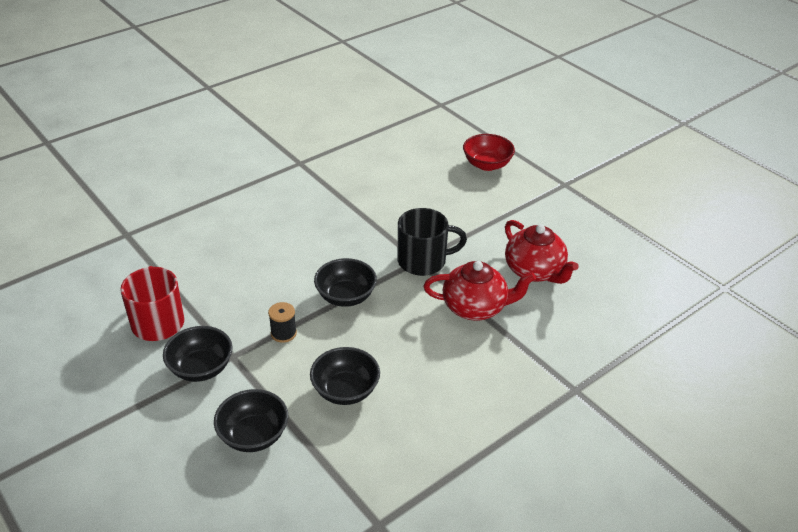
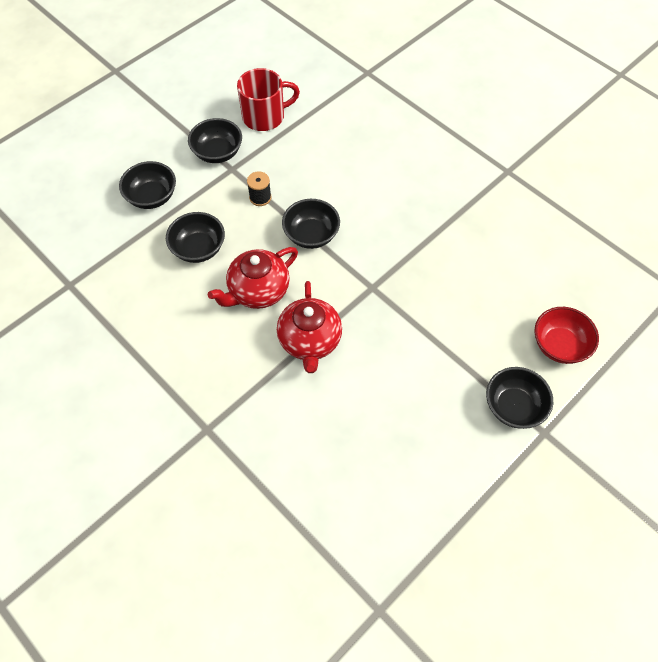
camera: 85 degrees right, 20 degrees up
black mug [398,208,467,276] -> none
red teapot [505,220,578,284] -> red teapot moved to [208,247,298,309]
none -> black bowl [486,367,553,429]

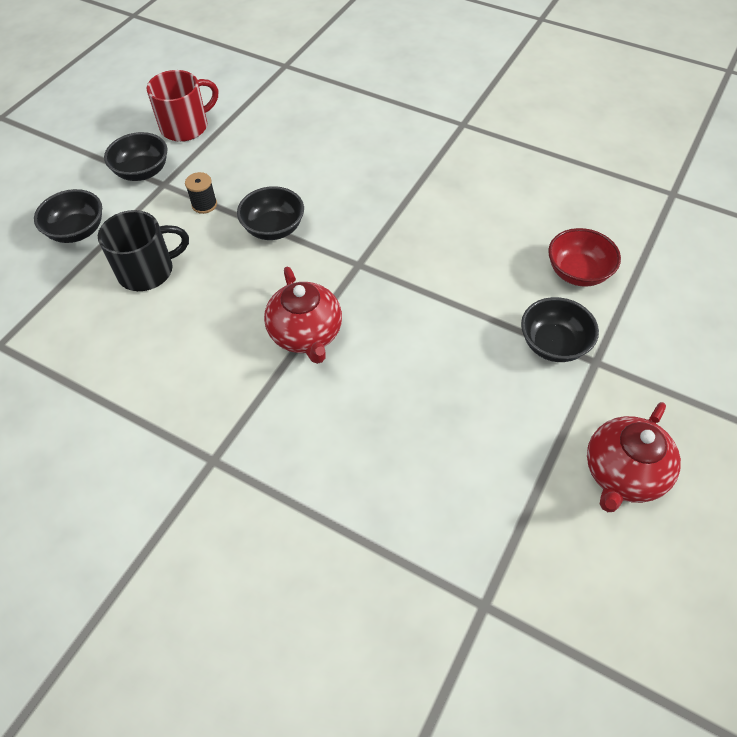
camera: 15 degrees left, 5 degrees down
black bowl [166,212,225,263] -> black mug [98,210,189,291]
red teapot [208,247,298,309] -> red teapot moved to [587,402,681,512]

